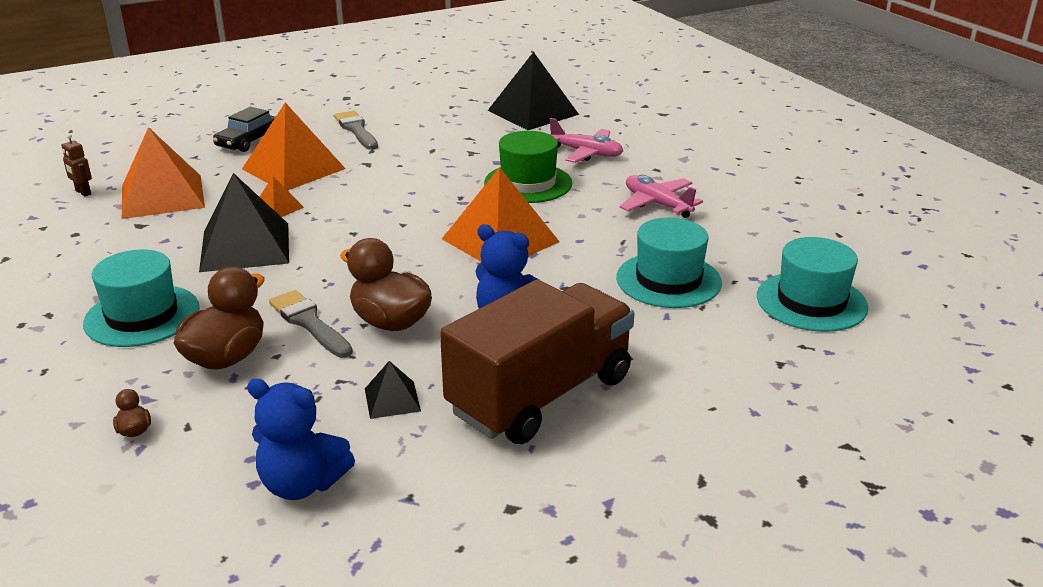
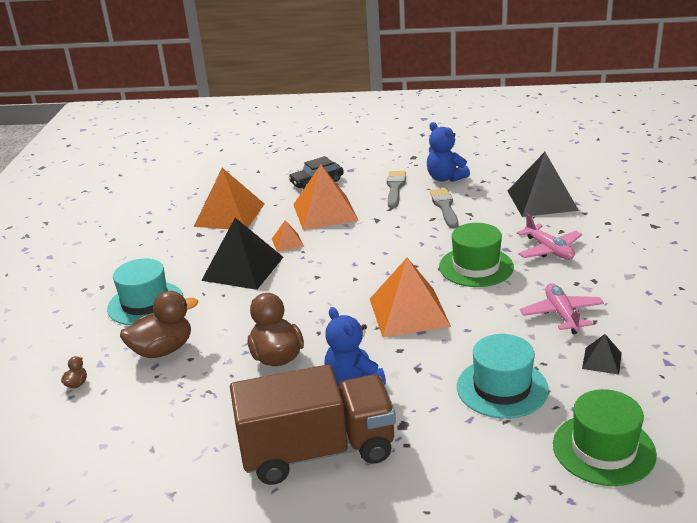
camera: 35 degrees right, 0 degrees up
brown robot [61,134,92,196] -> none
blue teddy bear [247,379,355,500] -> blue teddy bear moved to [427,122,470,182]
grey brush [269,290,353,358] -> grey brush moved to [430,188,458,229]
black pyramid [365,361,421,419] -> black pyramid moved to [582,334,622,375]
turquoise hat [757,237,868,332] -> green hat [553,389,657,486]

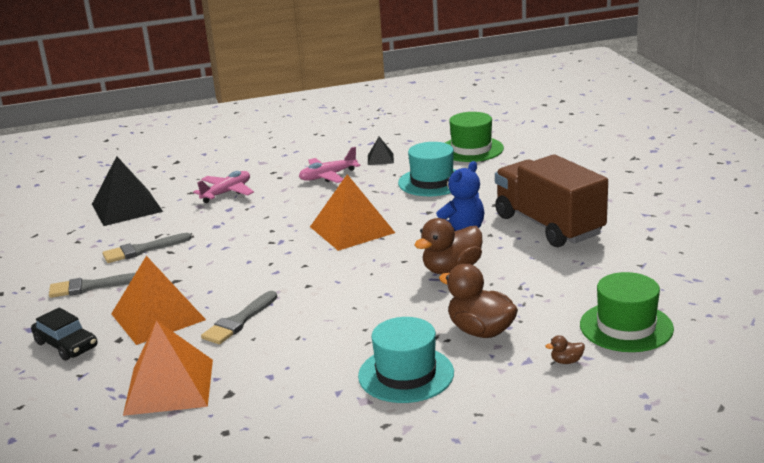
camera: 110 degrees left, 5 degrees down
black pyramid [201,218,283,290] -> none
orange pyramid [272,220,304,252] -> grey brush [201,291,277,344]
blue teddy bear [427,122,470,182] -> none
green hat [439,223,514,287] -> green hat moved to [580,272,674,352]

